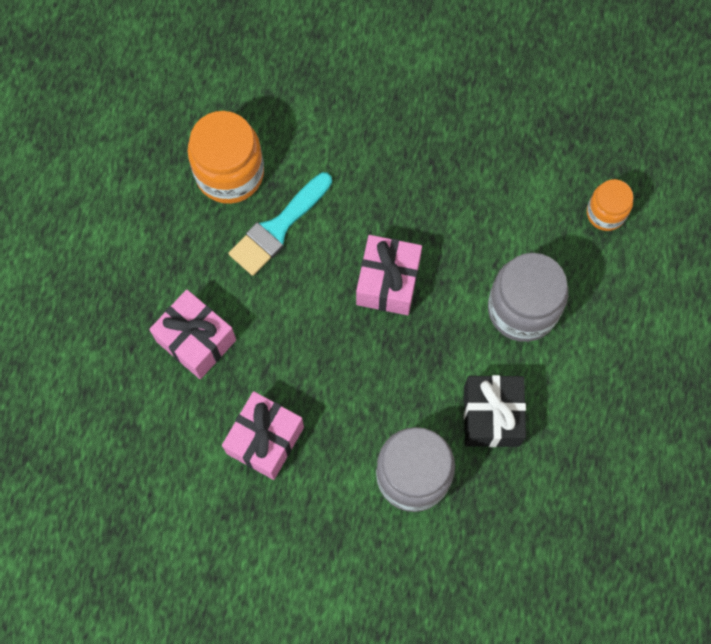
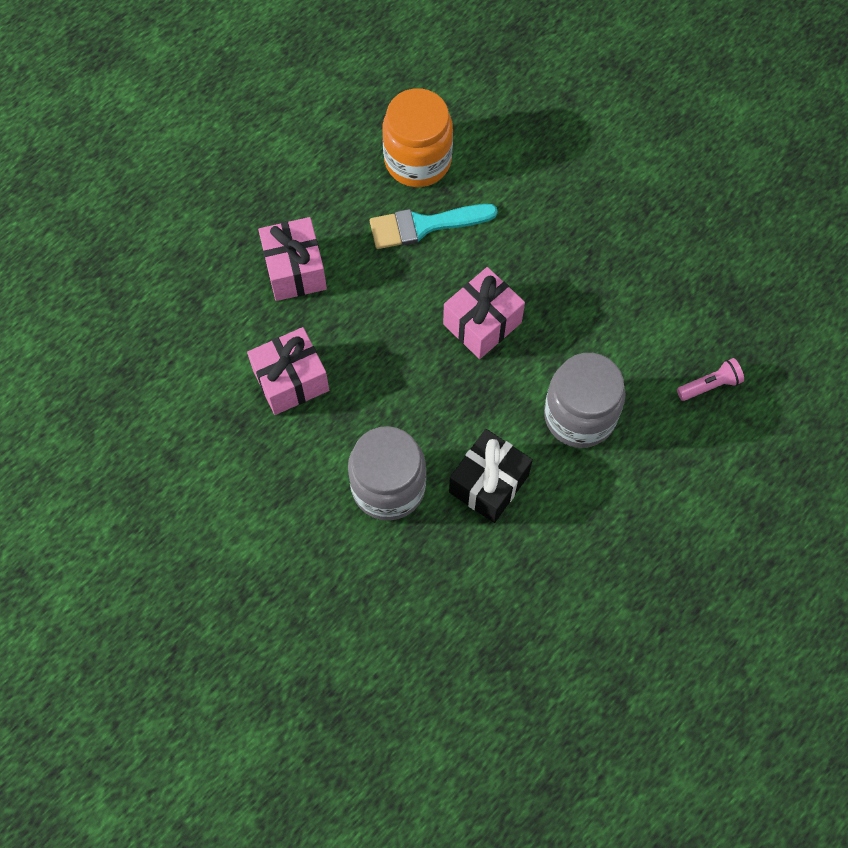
camera: 35 degrees right, 5 degrees down
orange jar [587,179,633,231] -> pink flashlight [677,358,744,401]

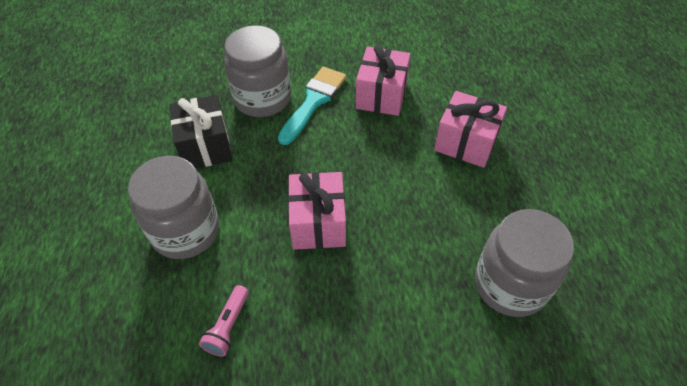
camera: 130 degrees right, 15 degrees down
turquoise brush [370,204,498,249] -> turquoise brush moved to [278,67,346,145]
orange jar [382,88,453,187] -> grey jar [475,209,574,317]
pink flashlight [677,358,744,401] -> pink flashlight moved to [199,285,249,356]

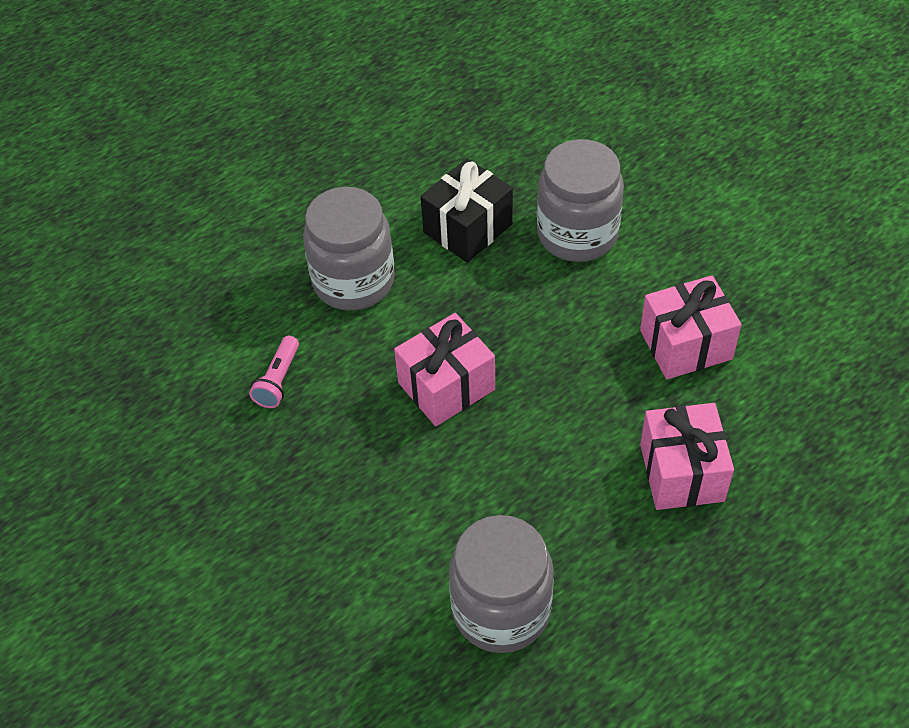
camera: 60 degrees right, 0 degrees up
pink flashlight [199,285,249,356] -> pink flashlight turned 60 degrees counterclockwise [249,336,299,408]
turquoise brush [278,67,346,145] -> none

